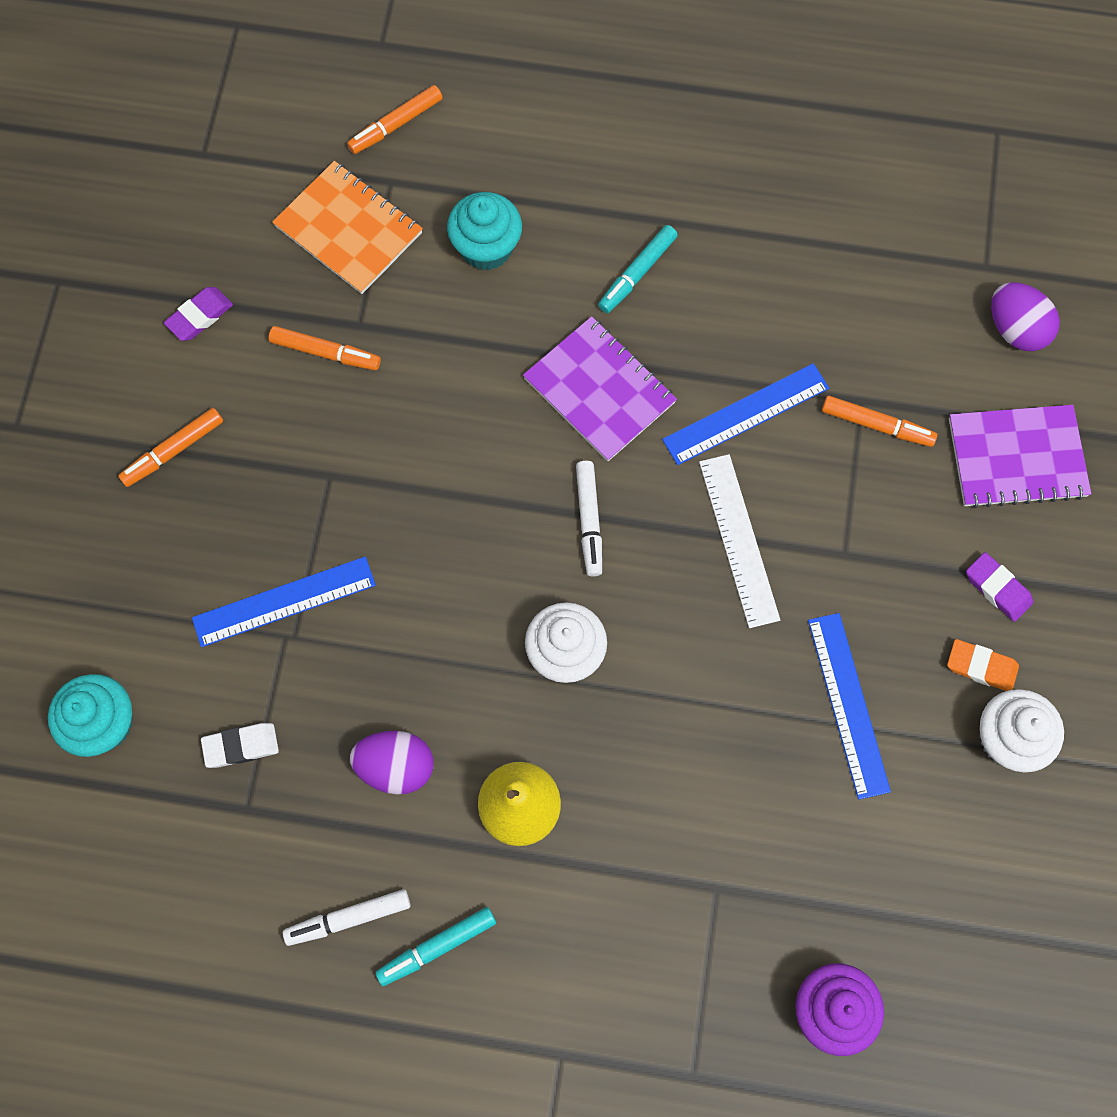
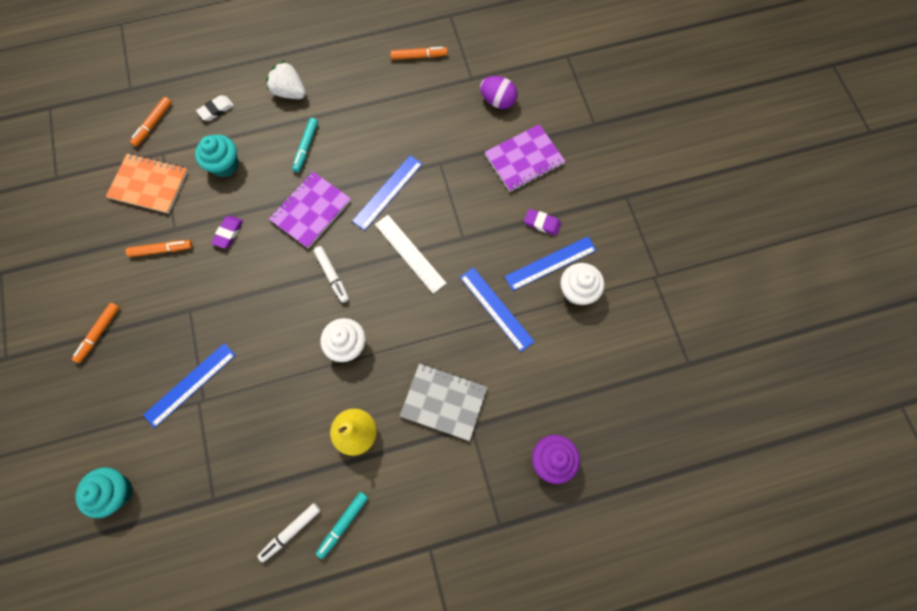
camera: 25 degrees left, 0 degrees up
purple eraser [164,287,233,341] -> purple eraser moved to [211,216,243,249]
white eraser [201,723,279,768] -> white eraser moved to [196,95,234,121]
purple egg [350,731,433,795] -> none
purple notebook [523,316,677,461] -> purple notebook turned 75 degrees counterclockwise [269,172,351,249]
orange marker [822,396,937,447] -> orange marker moved to [391,47,448,60]
orange eraser [947,639,1019,691] -> blue ruler [505,237,597,291]
none -> white strawberry [266,60,306,99]
none -> grey notebook [400,364,488,441]

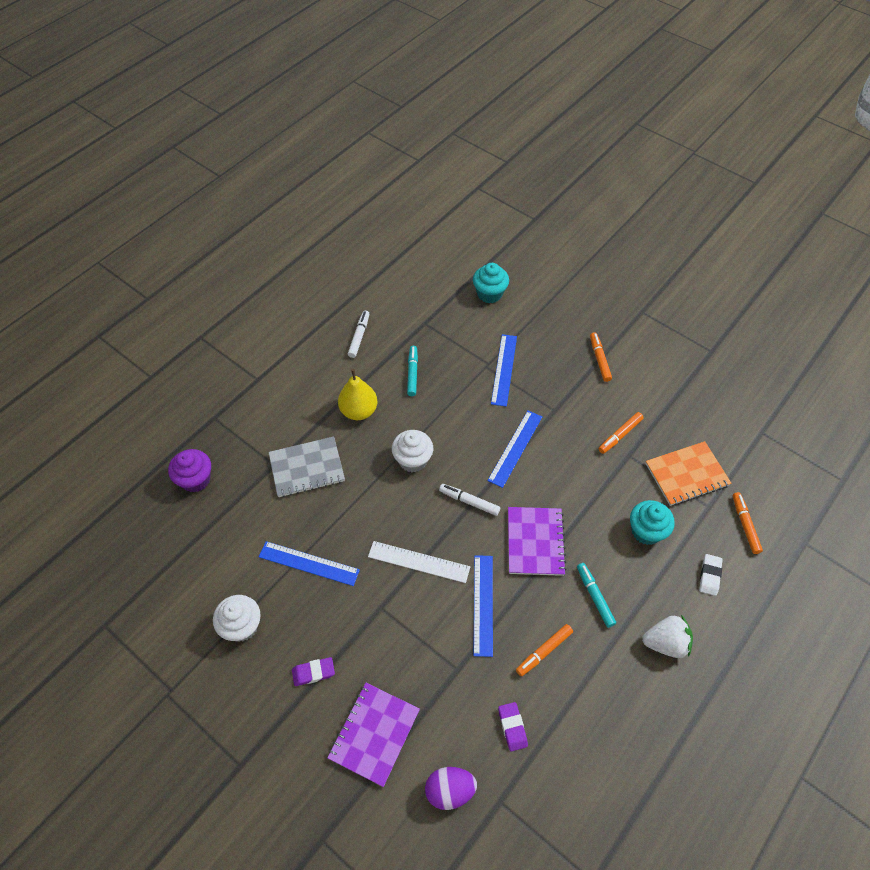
camera: 145 degrees right, 15 degrees down
purple eraser [211,216,243,249] -> purple eraser moved to [498,702,528,752]
turquoise marker [316,492,368,559] -> turquoise marker moved to [407,346,418,396]
orange marker [391,47,448,60] -> orange marker moved to [516,624,573,676]
blue ruler [505,237,597,291] -> blue ruler moved to [487,410,542,488]

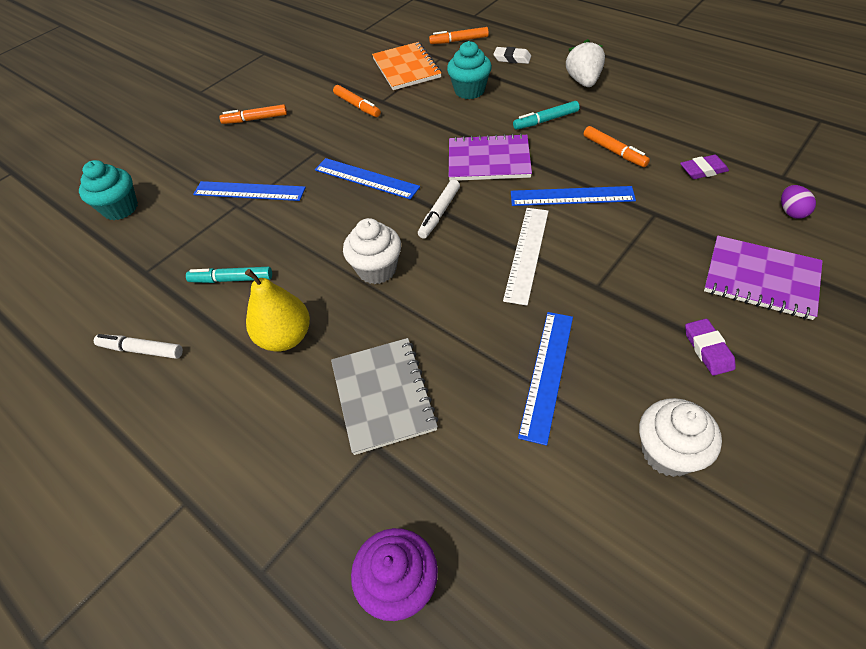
camera: 85 degrees left, 5 degrees down
purple egg [425,767,477,810] -> purple egg [781,185,816,219], size x0.65

